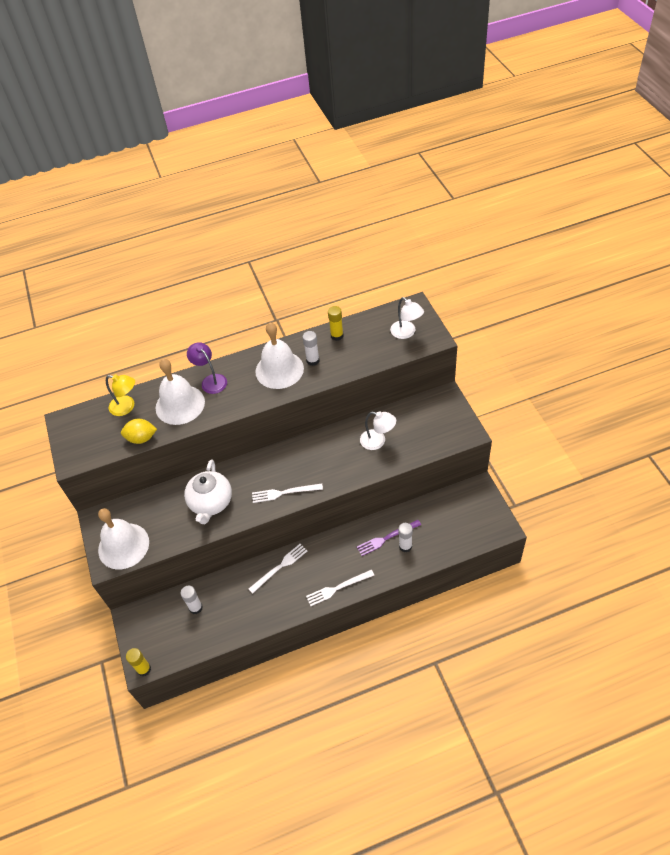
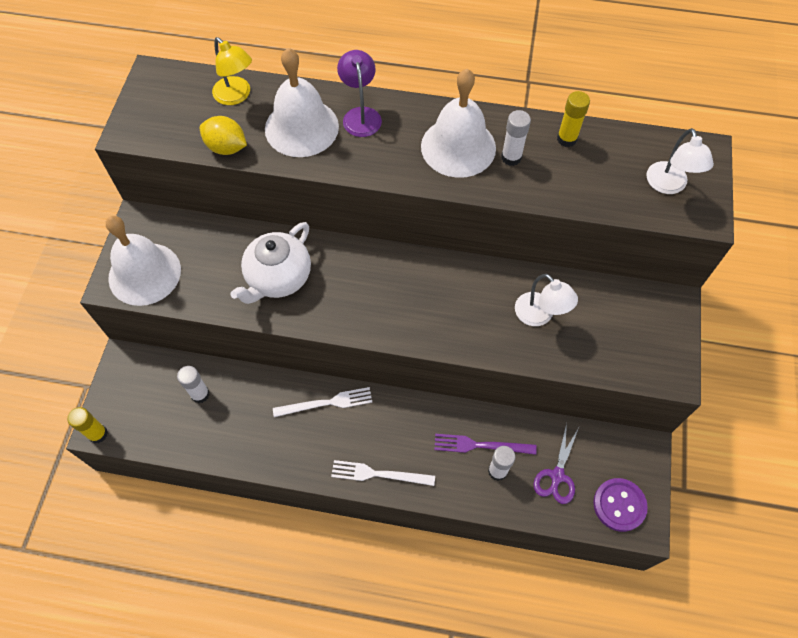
camera: 25 degrees right, 10 degrees up
white fork [252,483,323,503] -> none
none -> purple scissors [534,423,579,504]
none -> purple button [593,478,648,532]

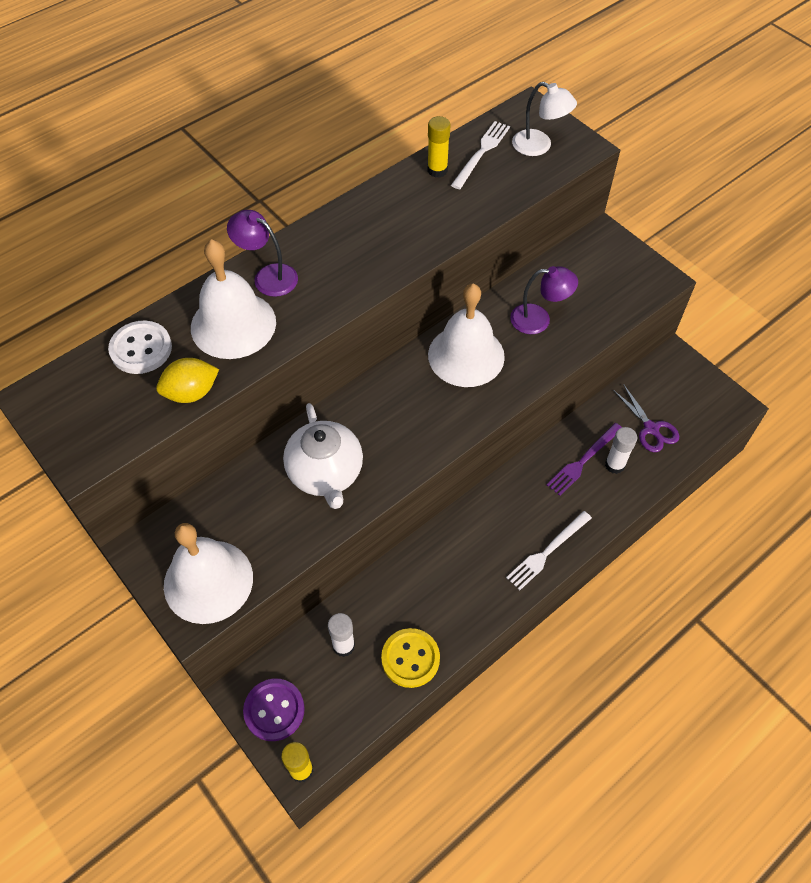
camera: 50 degrees left, 5 degrees down
yellow lamp [212,37,252,105] -> white button [108,321,172,374]
white fork [273,387,372,417] -> white fork moved to [451,121,510,189]
white bell [421,69,496,178] -> white bell moved to [428,284,505,387]
white glue stick [501,110,531,166] -> none
white lamp [515,274,578,326] -> purple lamp [510,266,578,334]
purple button [593,478,648,532] -> purple button moved to [243,678,305,741]
none -> yellow button [381,628,440,688]

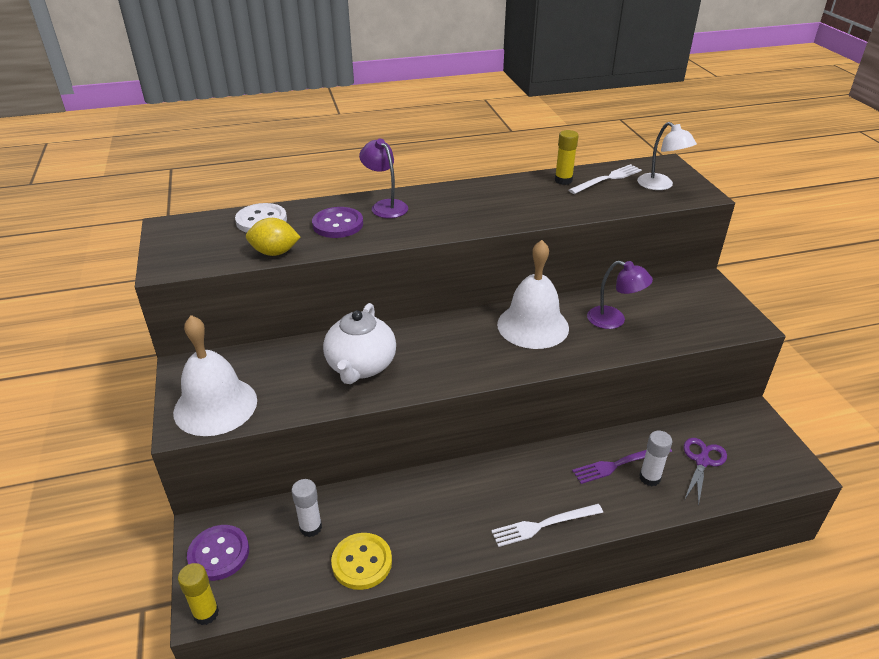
camera: 25 degrees right, 20 degrees down
white bell [191,239,276,359] -> purple button [312,207,363,238]
purple scissors [613,384,679,452] -> purple scissors turned 150 degrees counterclockwise [684,438,727,506]

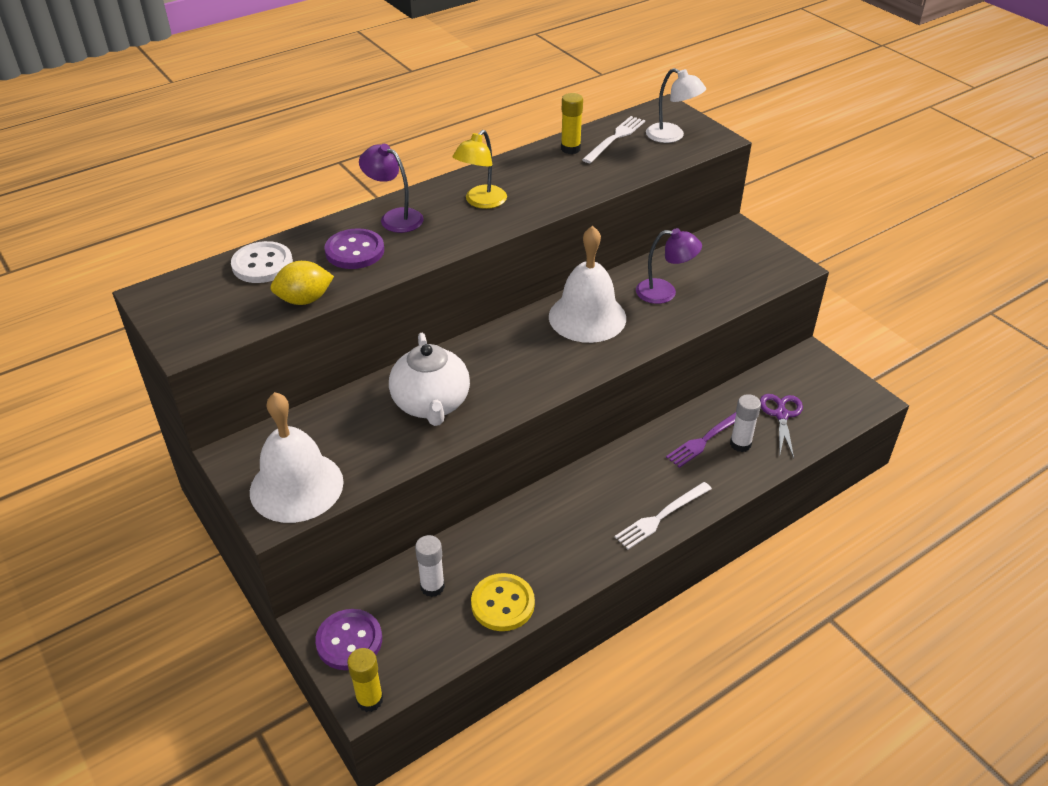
camera: 20 degrees left, 5 degrees up
none -> yellow lamp [453,130,507,209]

